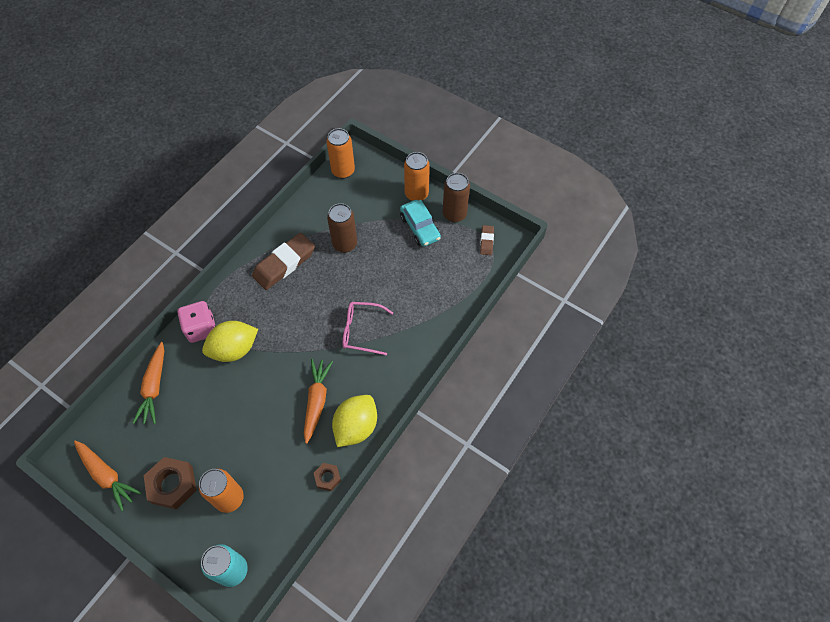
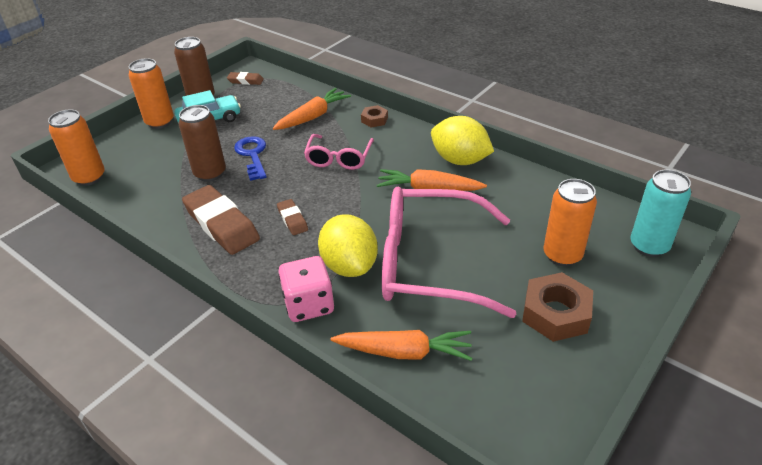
camera: 85 degrees left, 20 degrees down
orange carrot [74,441,141,511] -> orange carrot moved to [273,88,351,130]
brown nut [314,463,341,491] -> brown nut moved to [361,105,388,127]
none -> blue key [234,136,267,181]
none -> brown eraser [277,199,308,235]
none -> pink glasses [382,187,516,318]

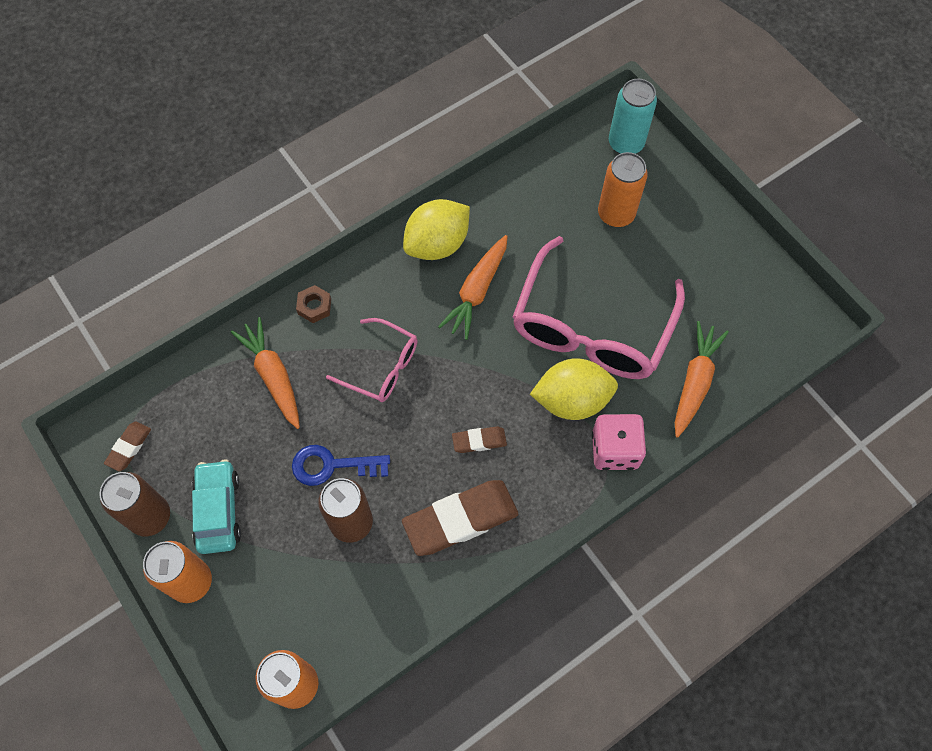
camera: 75 degrees left, 25 degrees up
brown nut [522,272,593,342] -> none

